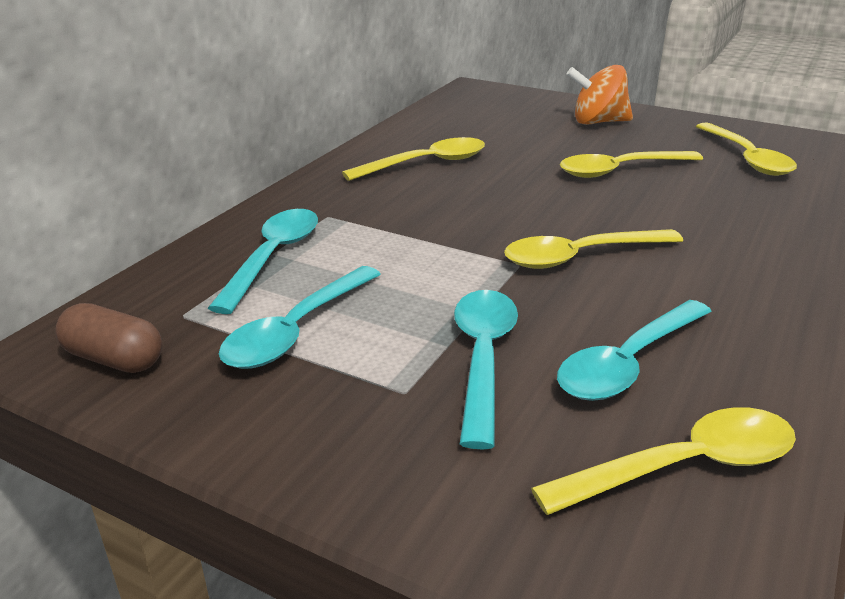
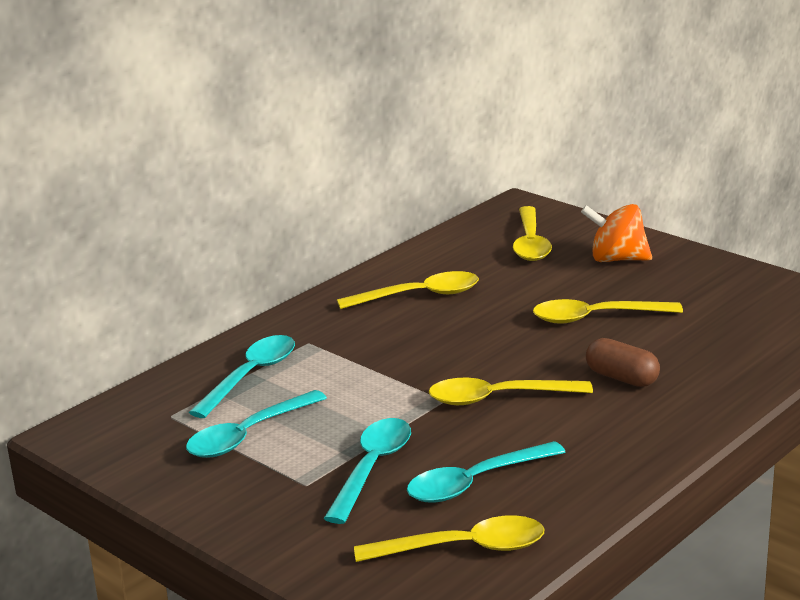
camera: 15 degrees right, 5 degrees down
brown capsule [55,303,162,373] -> brown capsule moved to [586,338,660,387]
yellow spoon [696,122,797,176] -> yellow spoon moved to [513,206,552,261]

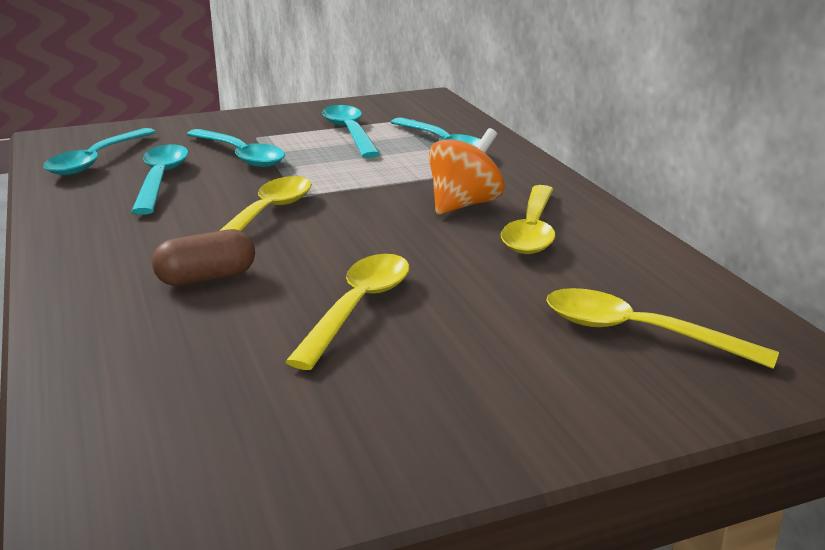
camera: 115 degrees right, 0 degrees up
yellow spoon [354,515,545,562] -> turquoise spoon [43,128,156,175]
orange spinning top [581,204,652,262] -> orange spinning top moved to [429,128,504,215]

